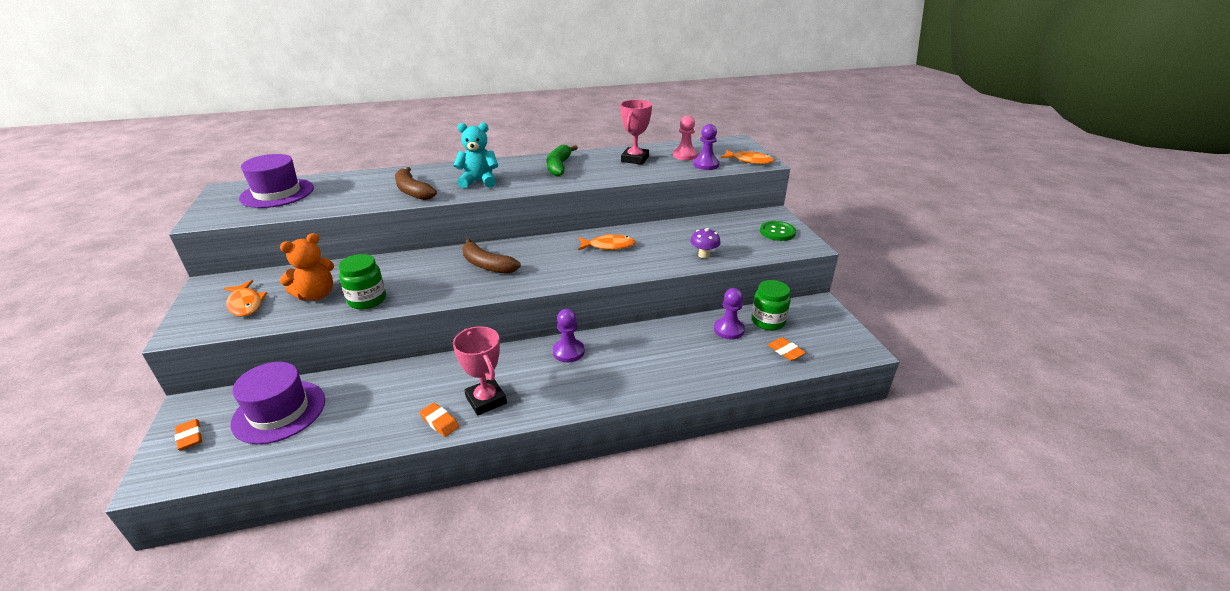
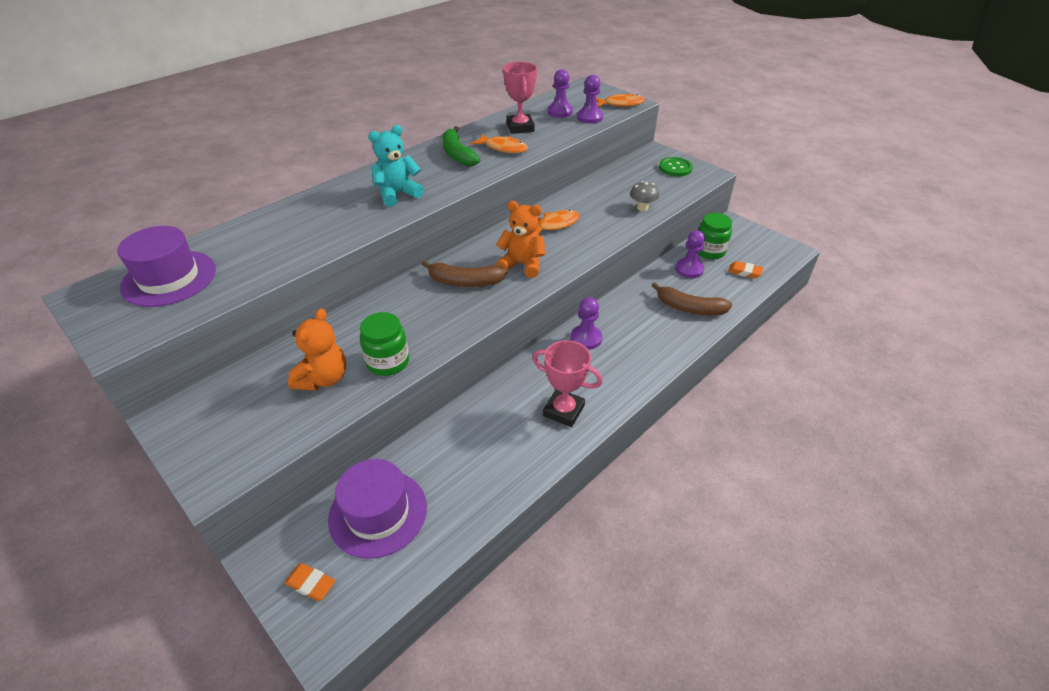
camera: 30 degrees left, 10 degrees up
orange fish [224,280,267,317] -> orange fish moved to [471,134,528,153]
brown banana [395,167,437,200] -> brown banana moved to [652,282,732,316]
orange eraser [419,403,459,437] -> none
pink pawn [673,116,698,160] -> purple pawn [548,69,573,118]
purple mushroom [690,228,721,258] -> grey mushroom [630,181,659,211]
none -> orange teddy bear [496,201,545,278]

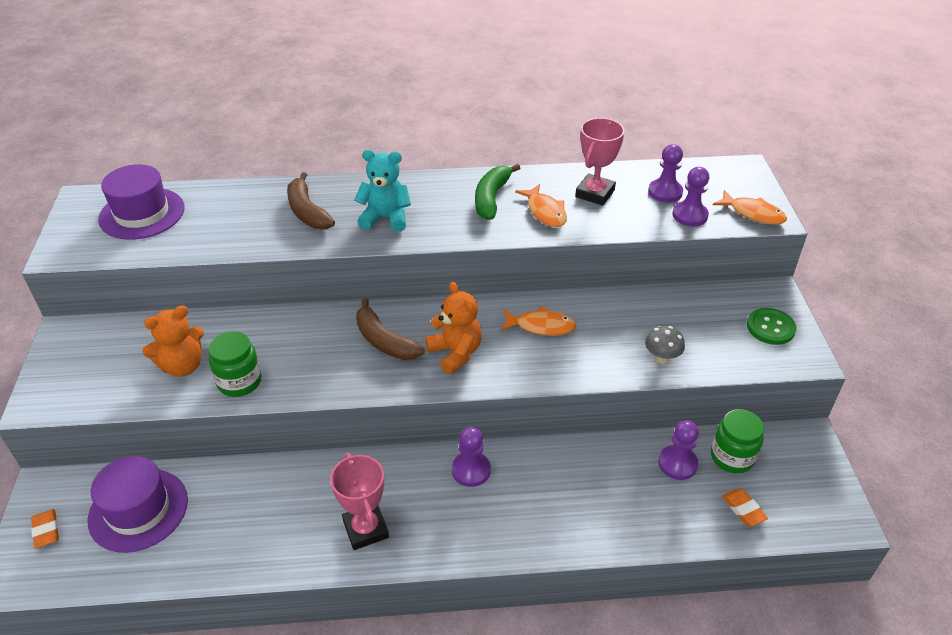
camera: 40 degrees right, 0 degrees up
brown banana [652,282,732,316] -> brown banana moved to [287,172,335,229]

